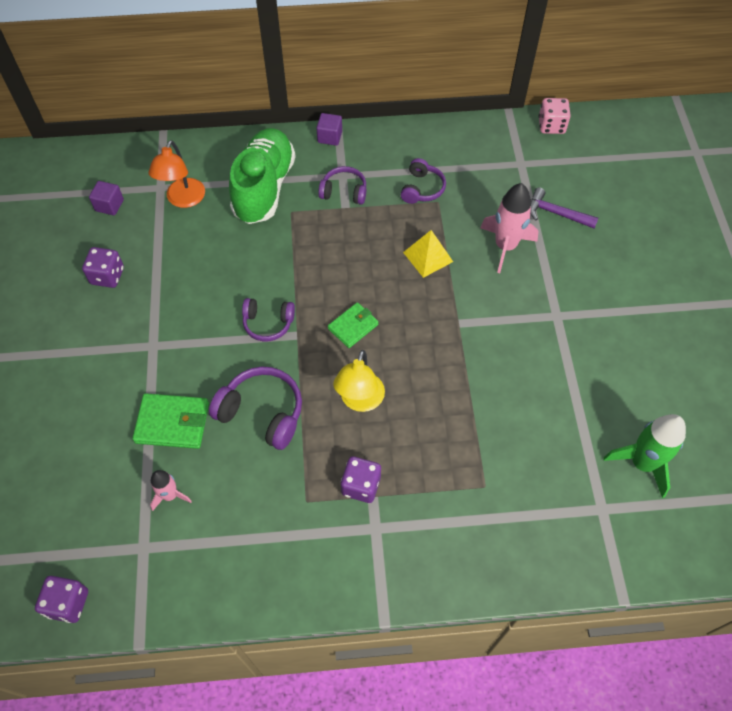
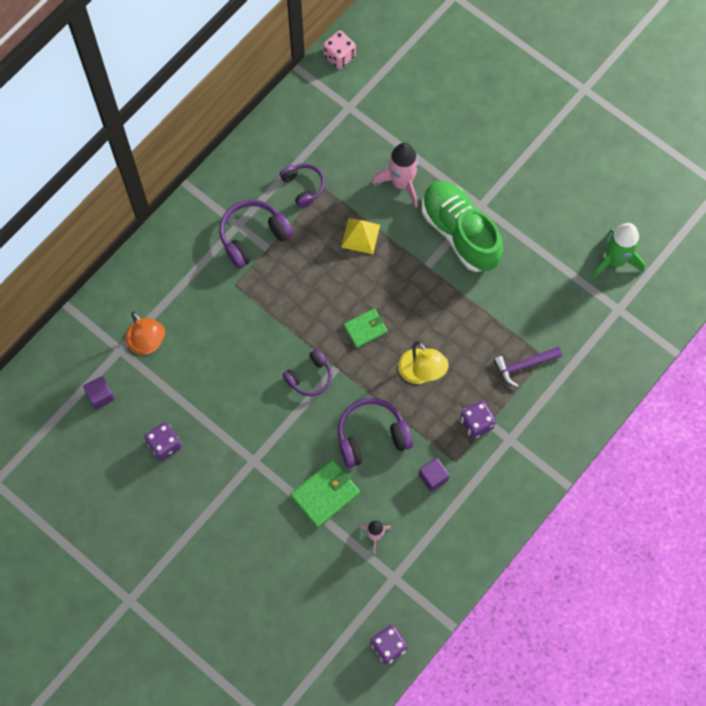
camera: 45 degrees left, 10 degrees up
green shoe [229,128,296,224] -> green shoe moved to [422,181,503,272]
purple cube [317,113,342,146] -> purple cube moved to [419,458,450,491]
purple headphones [318,166,366,205] -> purple headphones [219,200,294,269], size x1.55
green wallet [328,302,379,348] -> green wallet turned 60 degrees clockwise [343,308,388,348]
purple hammer [530,188,598,229] -> purple hammer moved to [493,346,562,387]

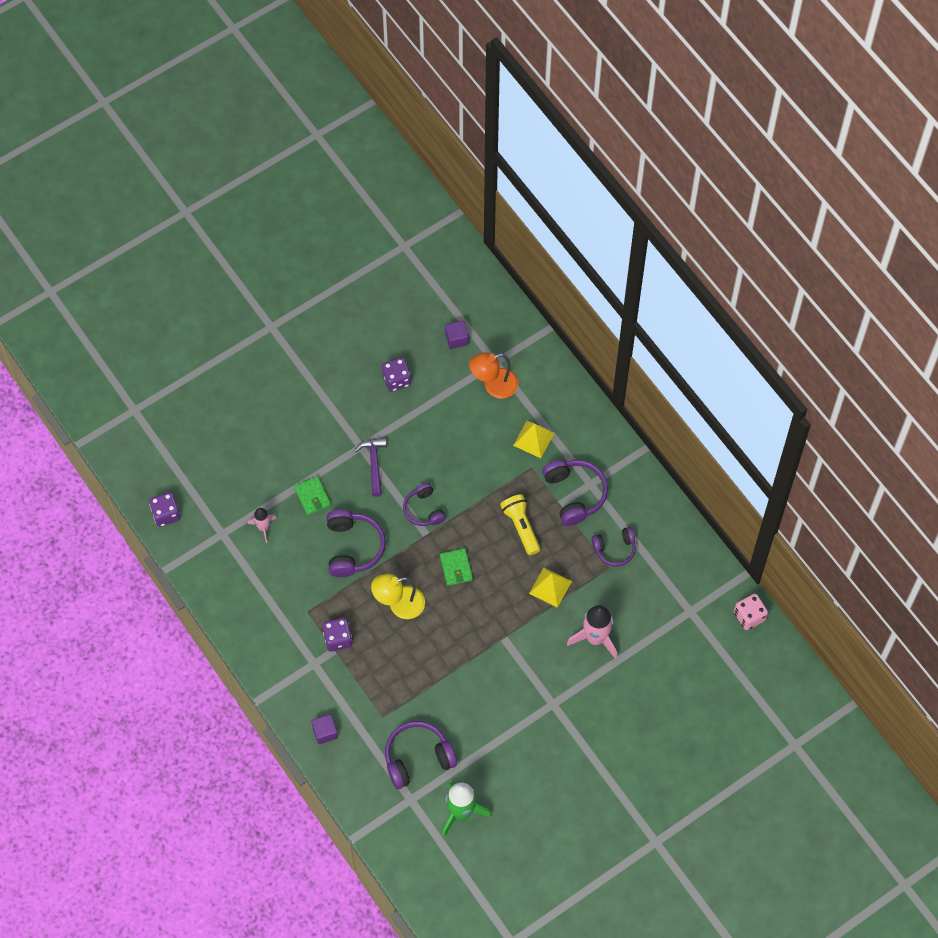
camera: 105 degrees right, 5 degrees down
green wallet [290,460,360,528] -> green wallet [294,476,331,515], size x0.66
purple cube [419,458,450,491] -> purple cube moved to [311,714,338,744]
green shoe [422,181,503,272] -> none
purple hammer [493,346,562,387] -> purple hammer moved to [354,437,387,497]
none -> purple headphones [385,721,457,789]
none -> yellow flashlight [500,494,540,555]
none -> yellow pyramid [513,421,554,458]

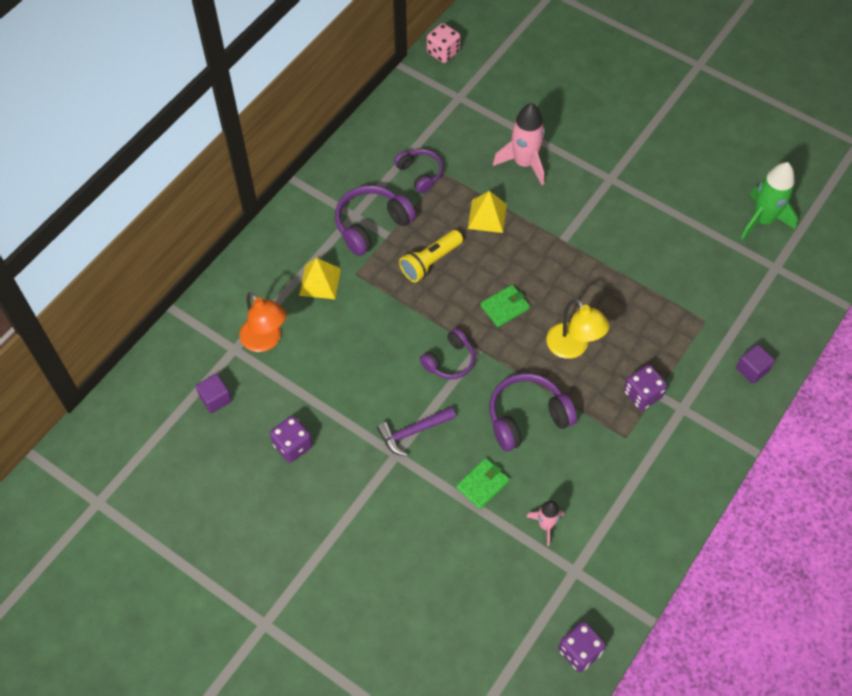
camera: 110 degrees left, 5 degrees down
purple headphones [385,721,457,789] -> none

